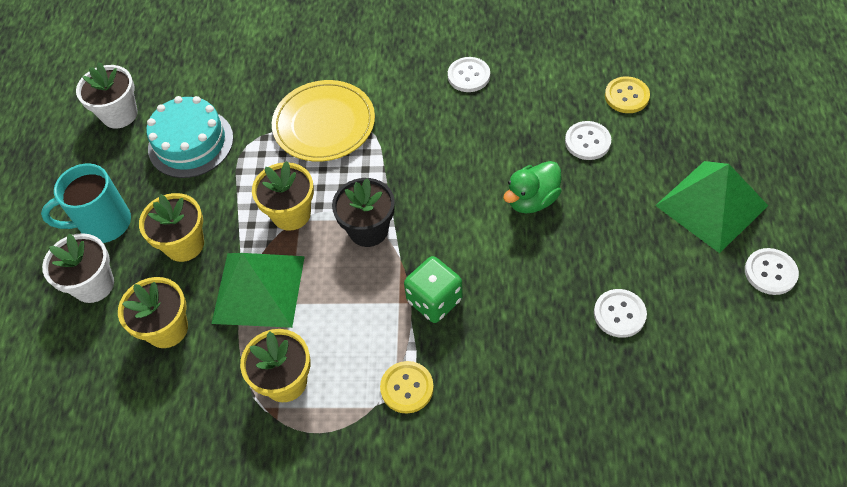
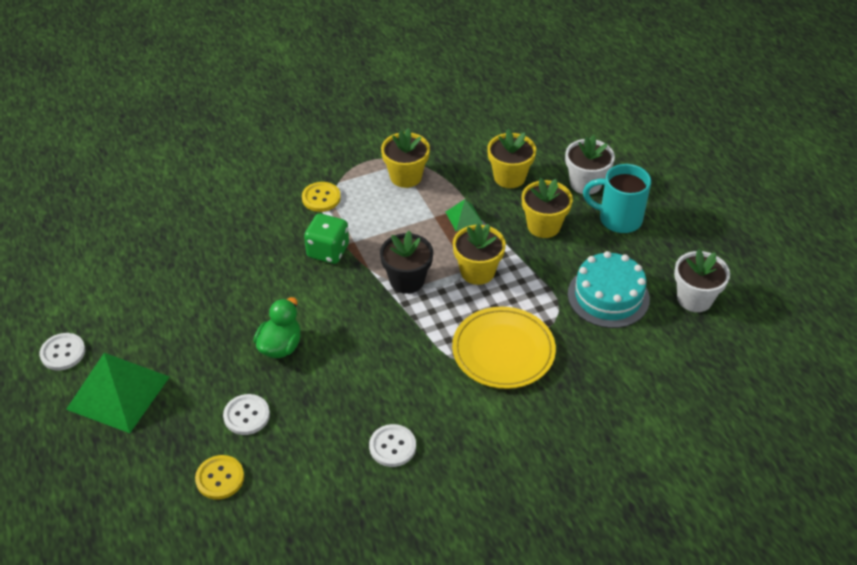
camera: 150 degrees right, 10 degrees down
turquoise mug [41,163,131,243] -> turquoise mug turned 120 degrees counterclockwise [583,164,651,233]
green pyramid [211,253,305,328] -> green pyramid [446,199,483,231], size x0.46
white button [594,289,647,338] -> none

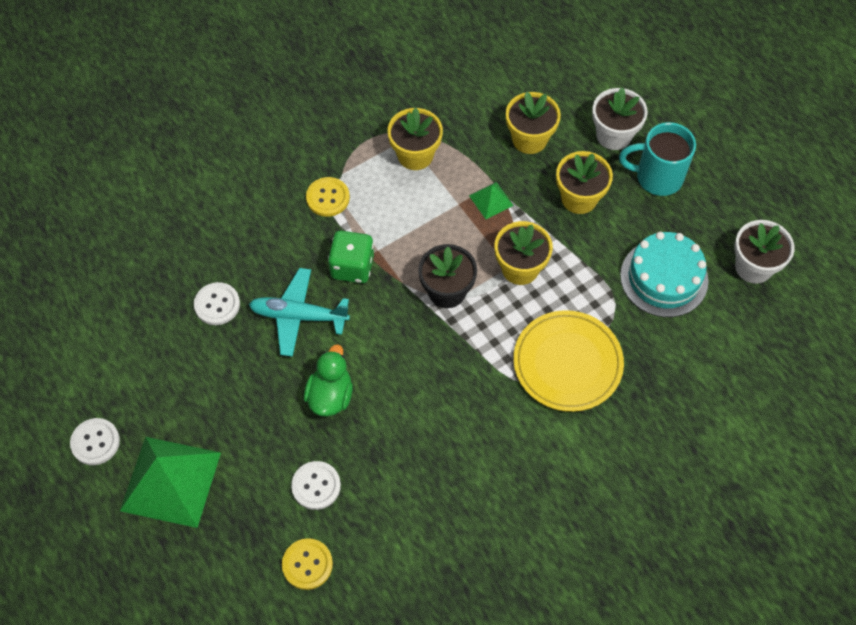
camera: 10 degrees left, 15 degrees up
white button [369,424,416,467] -> white button moved to [194,282,240,325]
none -> turquoise plane [249,268,350,357]

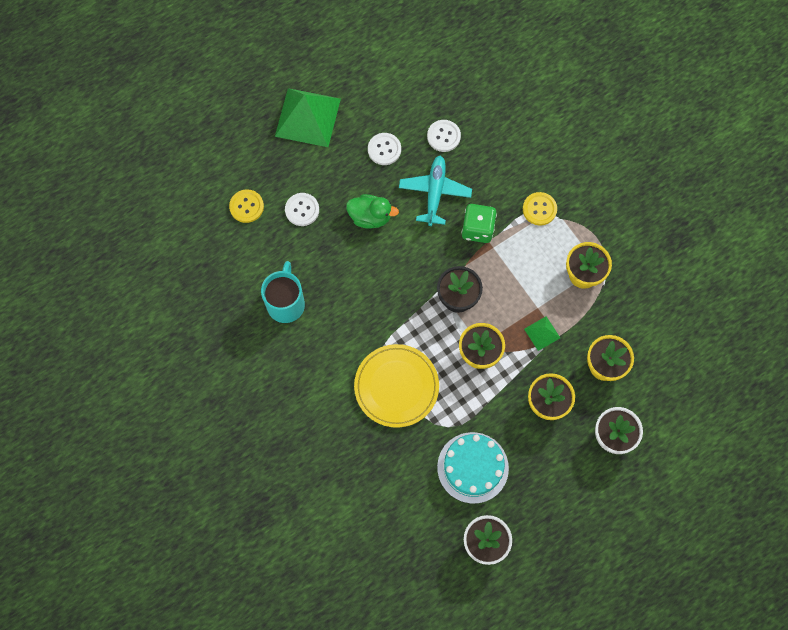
camera: 90 degrees right, 10 degrees up
white button [70,418,120,465] -> white button moved to [368,133,401,165]
turquoise mug [619,122,696,196] -> turquoise mug moved to [261,261,305,323]

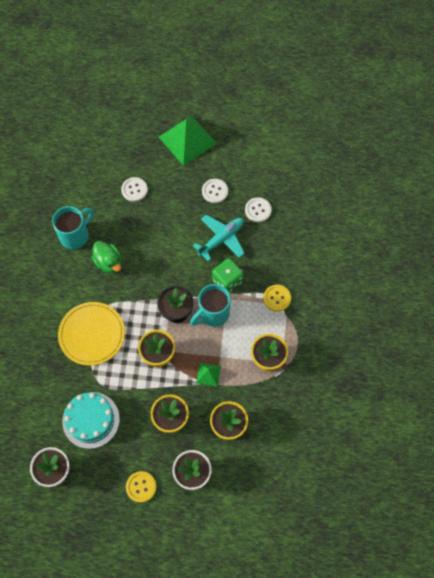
camera: 40 degrees right, 5 degrees down
yellow button [229,189,264,223] -> yellow button moved to [126,471,156,503]
green duck [346,194,399,229] -> green duck moved to [92,241,121,273]
none -> turquoise mug [190,284,231,327]

